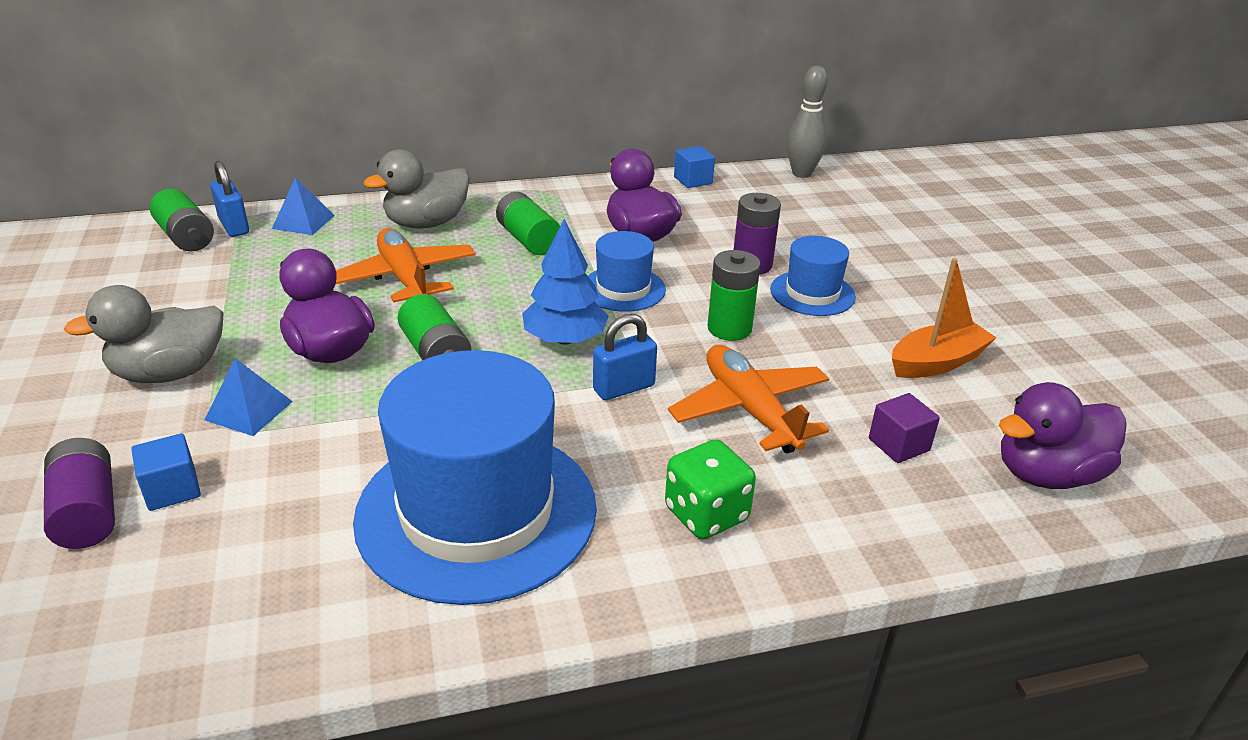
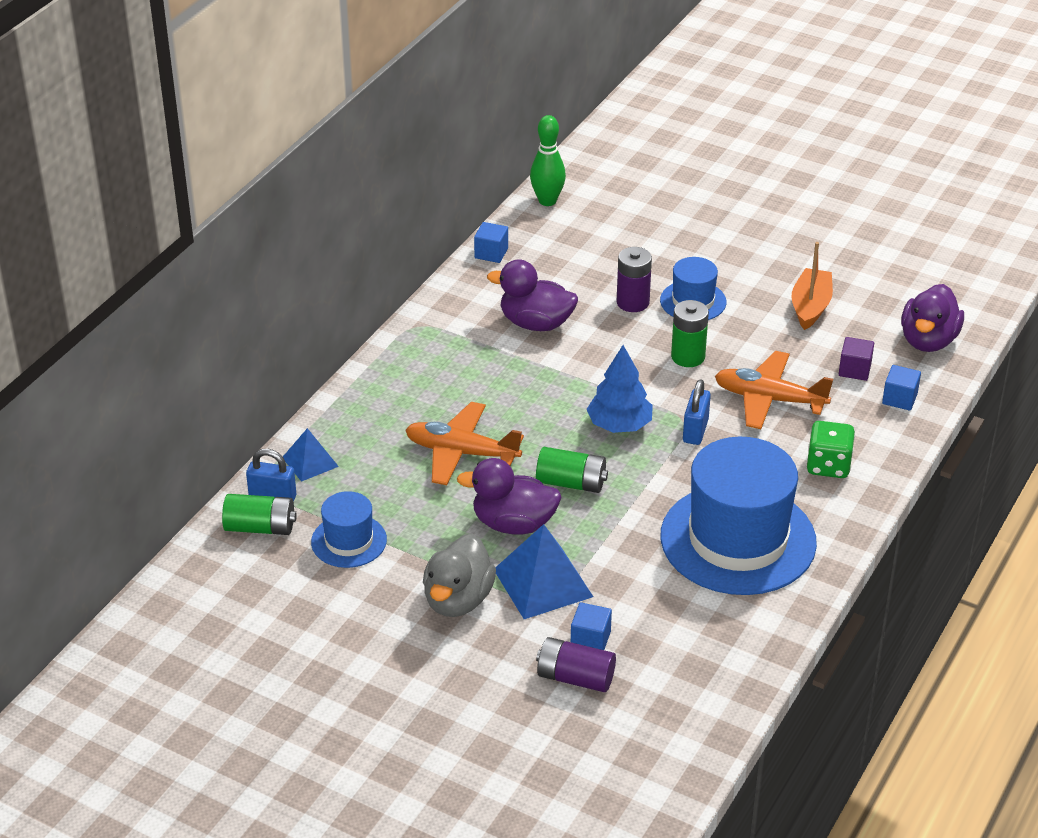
camera: 45 degrees left, 5 degrees up
blue pyramid [204,358,293,436] -> blue pyramid [495,524,593,619], size x1.70
grey duck [364,149,470,229] -> none
green battery [496,192,560,255] -> none
blue hat [588,231,666,312] -> blue hat moved to [311,491,387,568]
grey bowling pin [787,66,828,178] -> green bowling pin [530,115,566,206]
none -> blue cube [882,365,921,411]

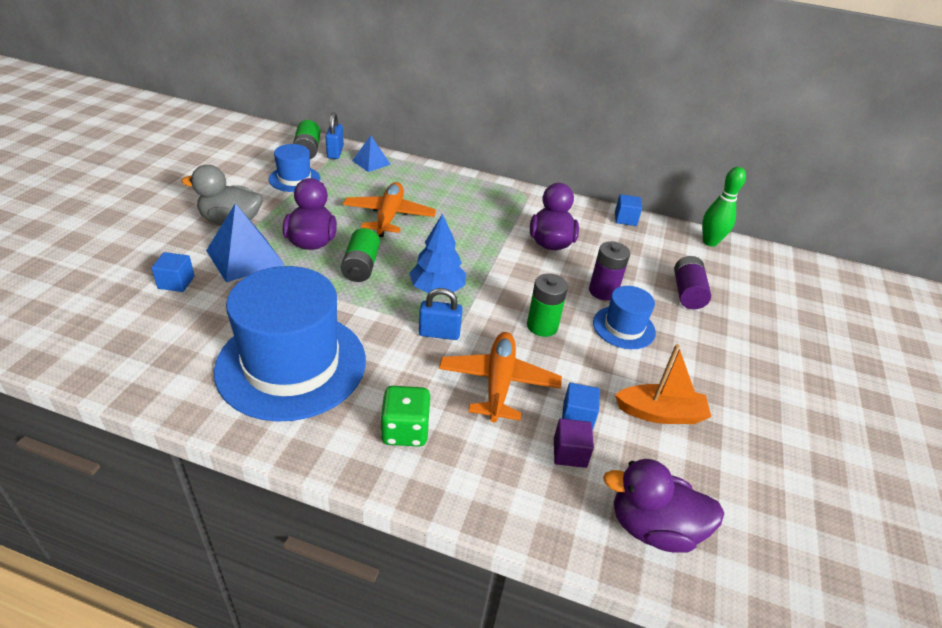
camera: 75 degrees right, 0 degrees up
purple battery [536,637,616,692] -> purple battery moved to [674,256,711,309]
blue cube [882,365,921,411] -> blue cube moved to [562,383,600,430]

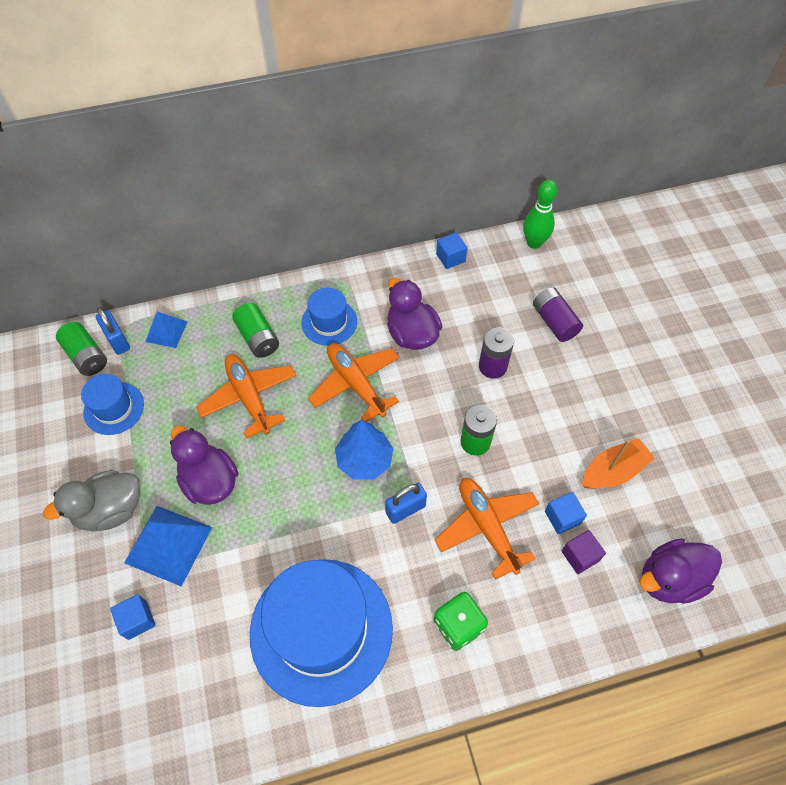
camera: 30 degrees left, 20 degrees up
green battery [341,228,380,282] -> green battery moved to [232,303,279,358]
blue hat [593,286,656,349] -> blue hat moved to [301,288,357,346]
none -> orange plane [308,343,400,422]

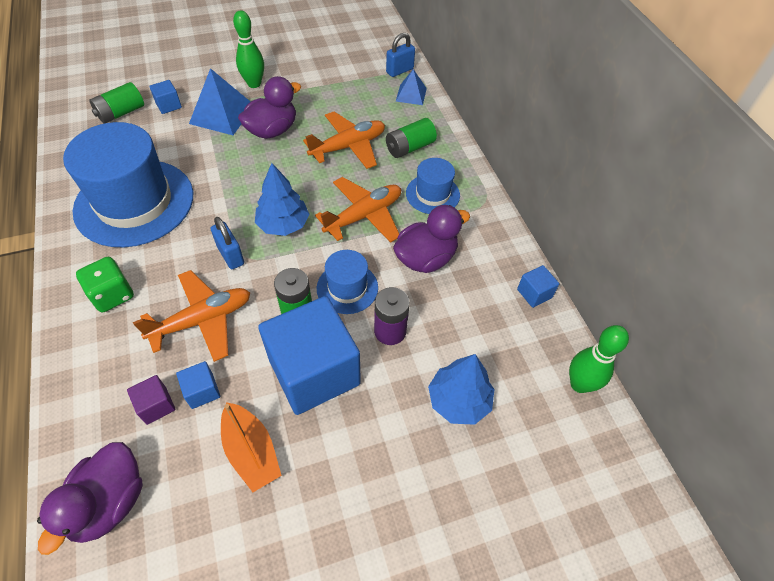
camera: 85 degrees right, 5 degrees down
grey duck [43,470,140,531] -> green bowling pin [233,10,264,88]
green battery [56,322,107,376] -> green battery moved to [89,82,144,124]
blue hat [81,374,144,435] -> blue hat moved to [317,250,378,314]
purple battery [533,287,583,342] -> blue tree [428,354,495,425]
purple duck [639,538,722,604] -> purple duck turned 135 degrees counterclockwise [37,442,143,555]
none -> blue cube [258,296,361,415]

